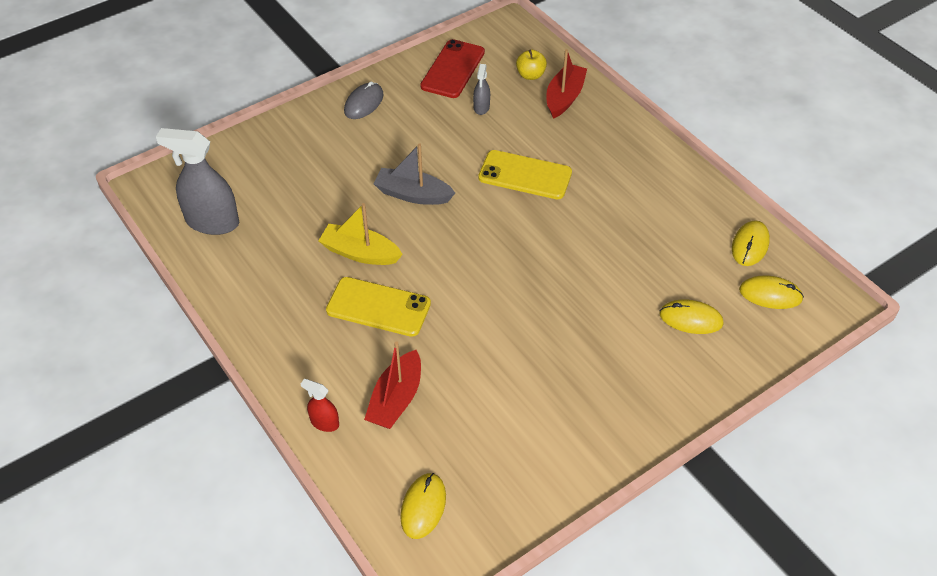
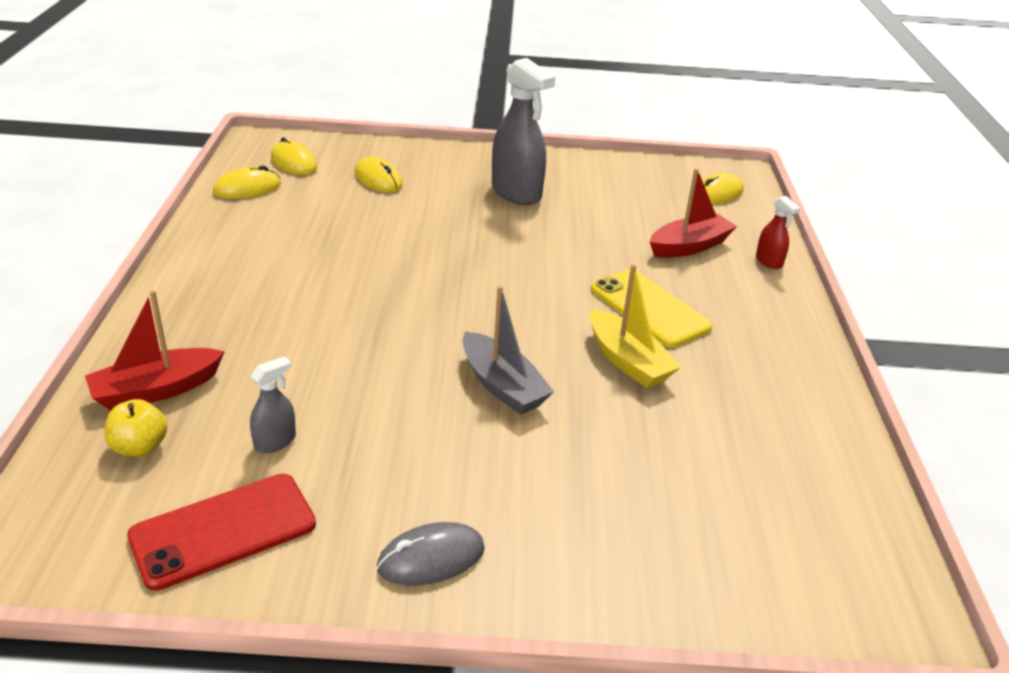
camera: 145 degrees left, 15 degrees down
grey spray bottle [156,128,239,235] -> grey spray bottle moved to [492,58,555,205]
yellow phone [478,150,572,199] -> none

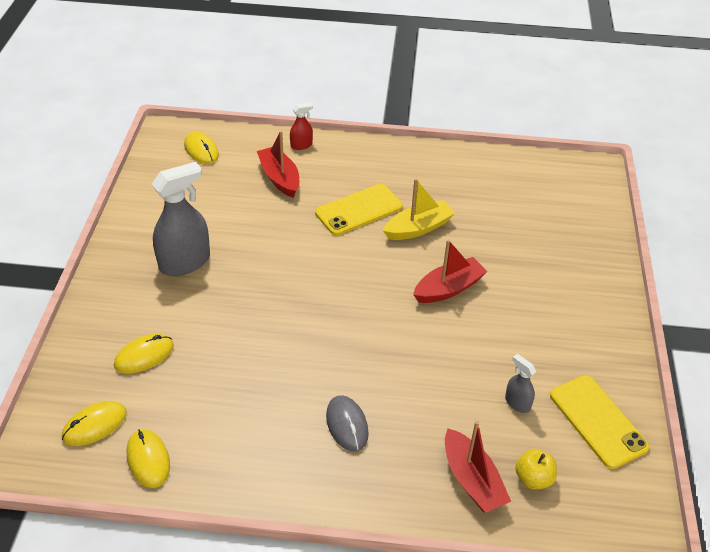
camera: 85 degrees left, 10 degrees up
red phone [127,474,316,591] -> yellow phone [550,375,650,469]
grey mouse [377,522,485,586] -> grey mouse moved to [326,395,369,452]
grey boat [462,286,554,415] -> red boat [413,239,488,303]

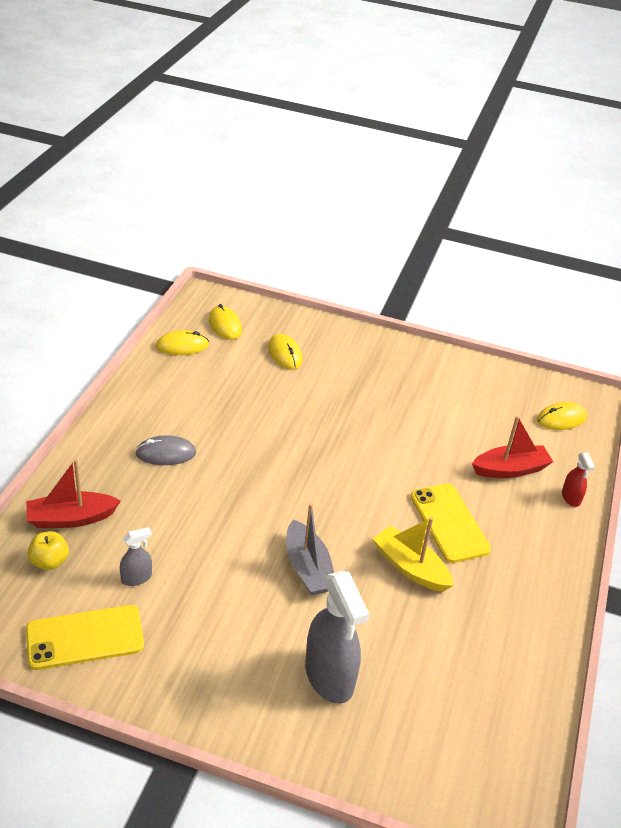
camera: 100 degrees right, 5 degrees down
grey spray bottle [152,162,210,276] -> grey spray bottle moved to [305,571,369,704]
yellow boat [383,178,455,240] -> yellow boat turned 150 degrees clockwise [373,517,454,592]
red boat [413,239,488,303] -> grey boat [286,503,334,596]

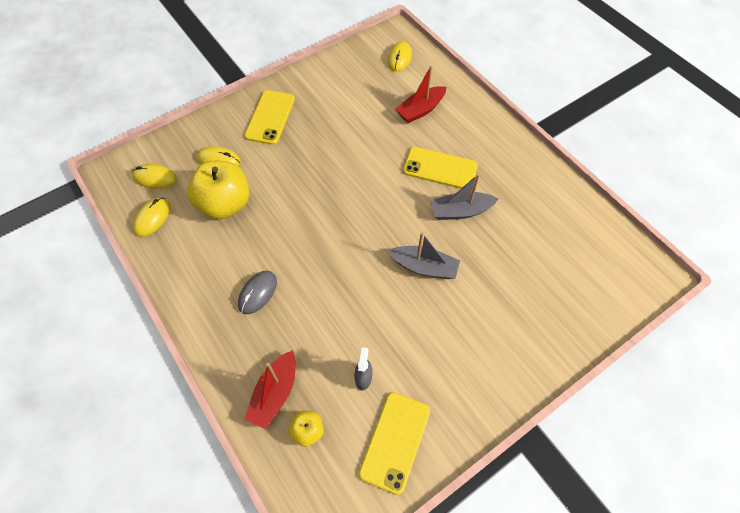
camera: 50 degrees left, 20 degrees up
grey spray bottle [305,571,369,704] -> none
yellow boat [373,517,454,592] -> grey boat [431,174,498,220]
red boat [472,416,553,478] -> red boat turned 150 degrees counterclockwise [395,65,446,123]
red spray bottle [562,453,595,507] -> none
none -> yellow apple [187,161,249,219]
none -> yellow phone [245,90,295,145]

